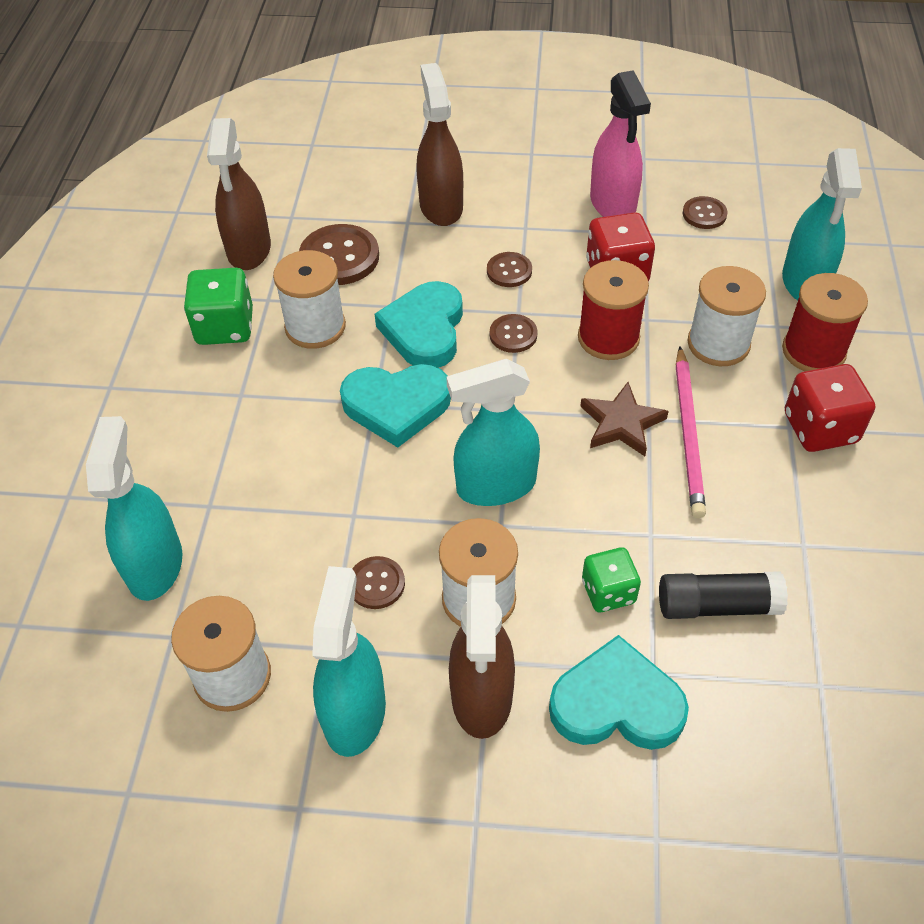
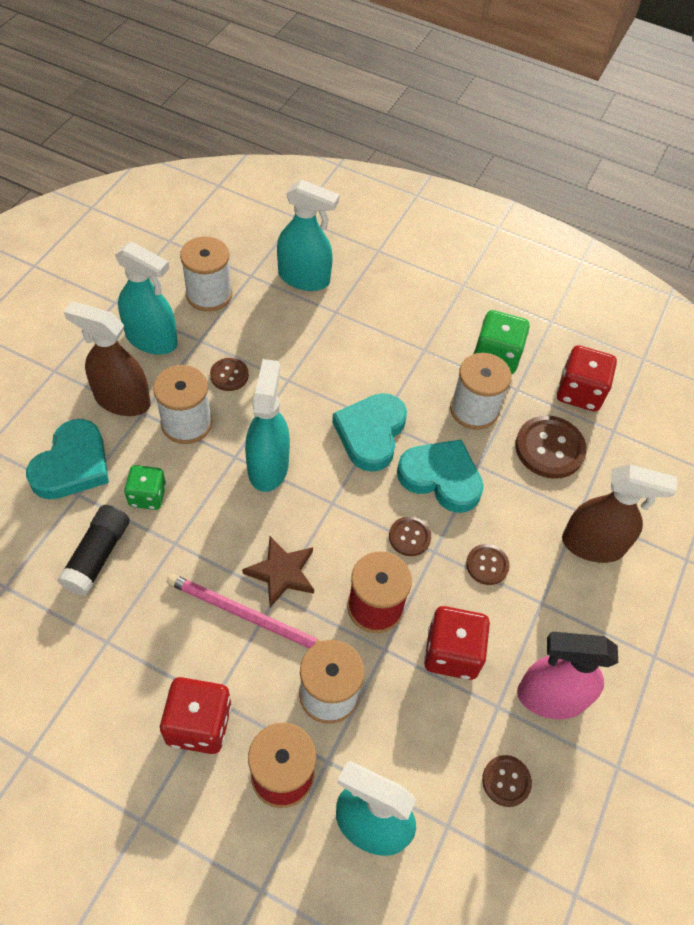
camera: 105 degrees right, 5 degrees up
brown spray bottle [207,118,271,270] -> red dice [557,345,617,411]

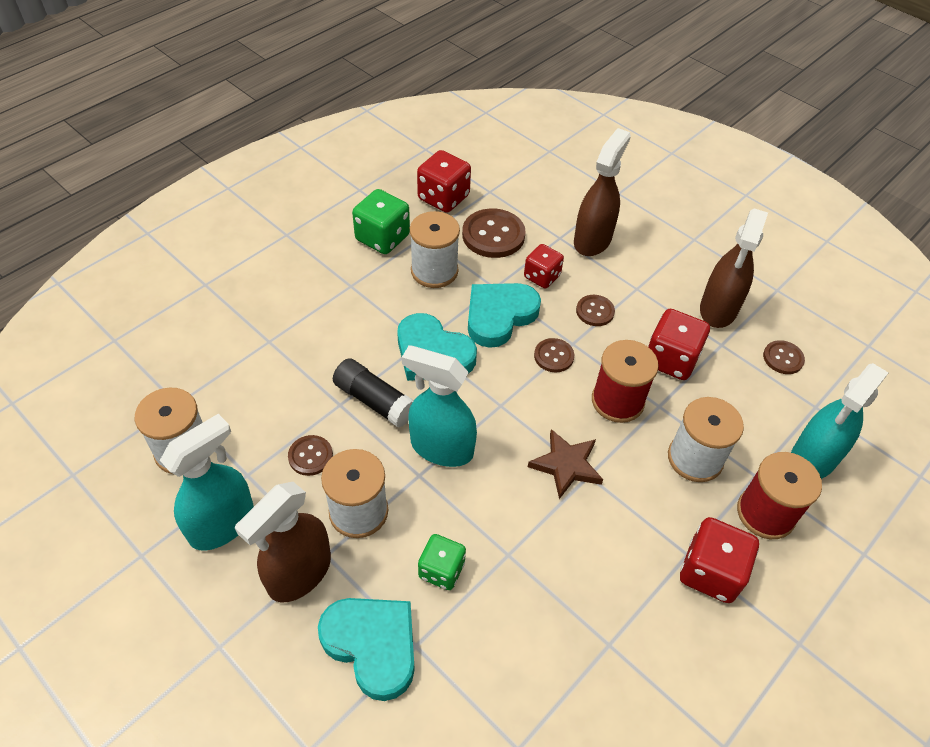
camera: 70 degrees left, 5 degrees down
black glue stick [57,505,130,596] -> black glue stick moved to [333,358,414,428]
pink pencil [167,574,321,649] -> none
turquoise spray bottle [277,180,340,291] -> none
pink spray bottle [517,632,618,719] -> brown spray bottle [700,208,768,328]
none -> red dice [524,244,564,289]

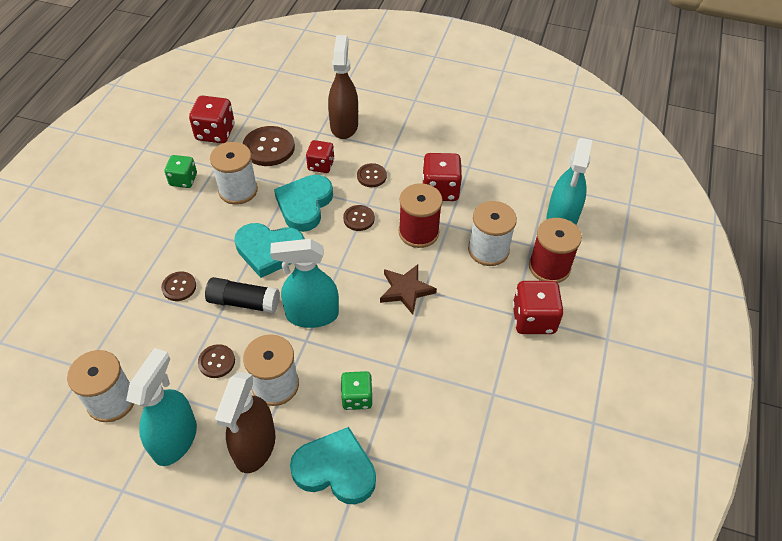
camera: 25 degrees left, 0 degrees up
green dice [352,189,410,254] -> green dice [165,155,197,188], size x0.66
brown spray bottle [700,208,768,328] -> none
brown button [763,340,805,374] -> brown button moved to [161,272,196,301]

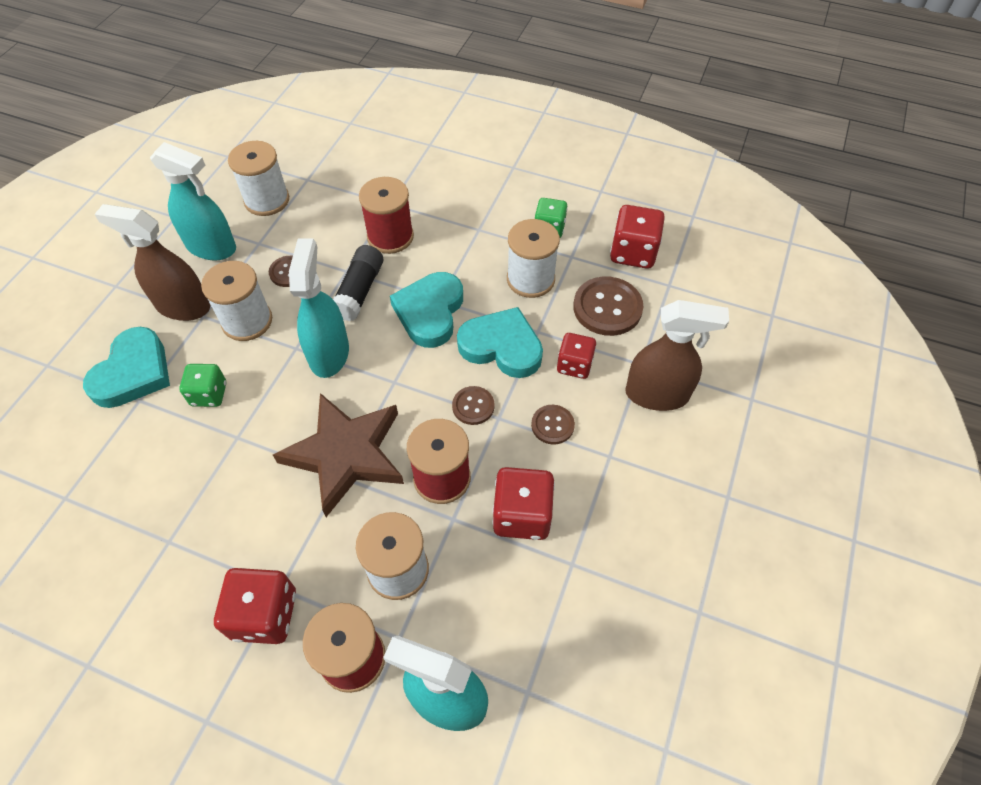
camera: 95 degrees right, 5 degrees up
brown button [161,272,196,301] -> red spool [359,177,414,254]
brown star [380,264,437,315] -> brown star [273,393,404,517], size x1.73

